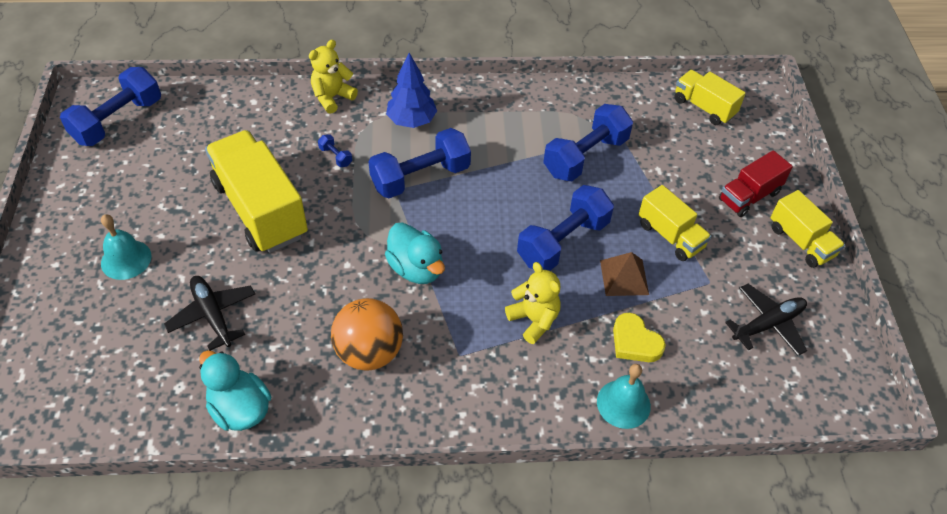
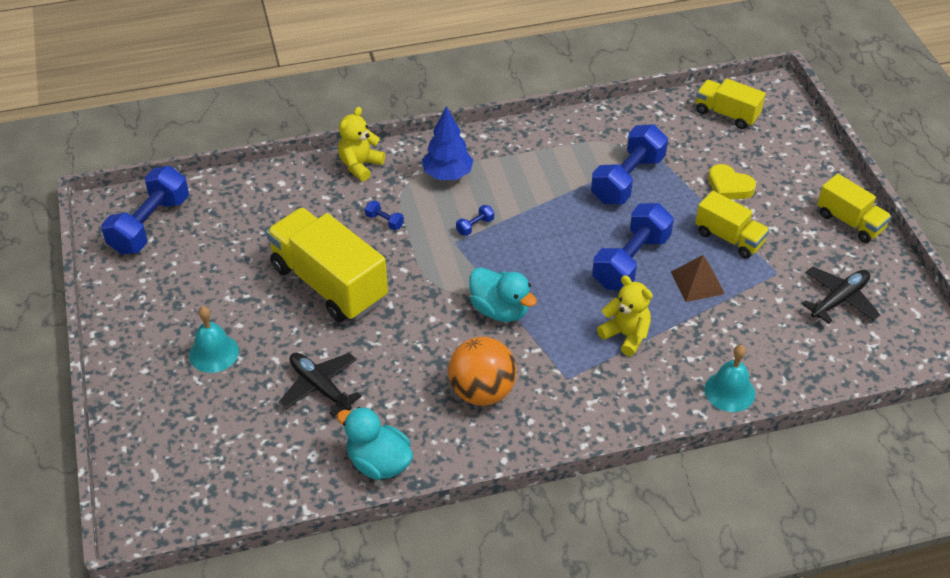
camera: 10 degrees left, 5 degrees down
blue dumbbell [368,128,471,198] -> blue dumbbell [456,205,494,236], size x0.41
yellow heart [613,313,666,362] -> yellow heart moved to [708,164,756,199]
red truck [719,150,793,217] -> none

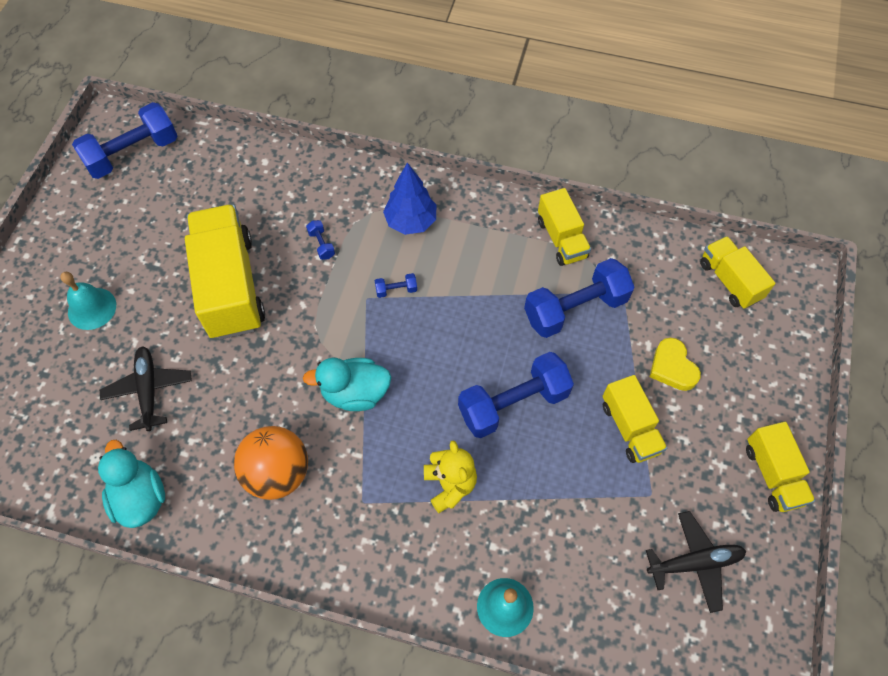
camera: 30 degrees right, 15 degrees up
yellow teddy bear [338,107,385,181] -> none
turquoise duck [469,267,537,322] -> turquoise duck turned 105 degrees clockwise [303,358,392,411]
brown pyramid [671,255,725,302] -> none
none -> yellow truck [538,188,591,266]

